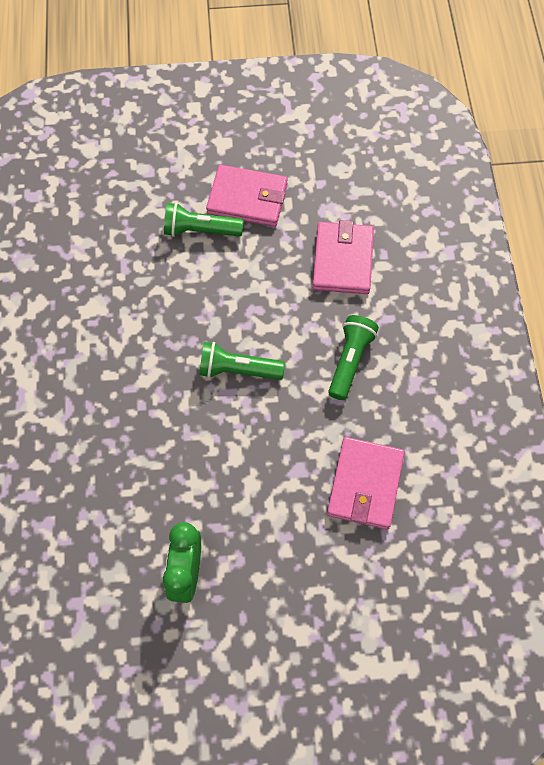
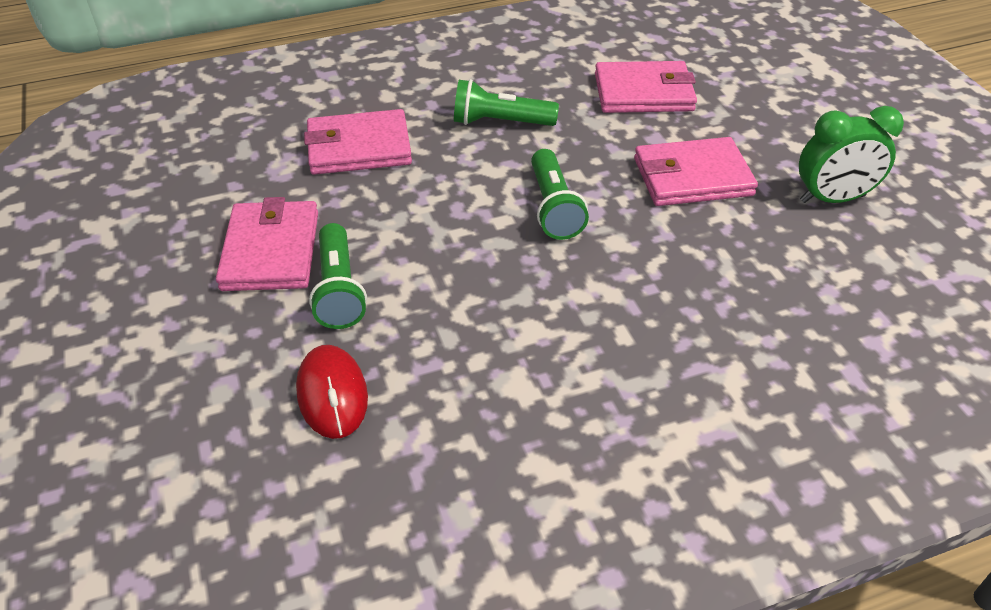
camera: 105 degrees left, 20 degrees down
none -> red mouse [296,345,368,439]
none -> pink wallet [634,137,758,206]

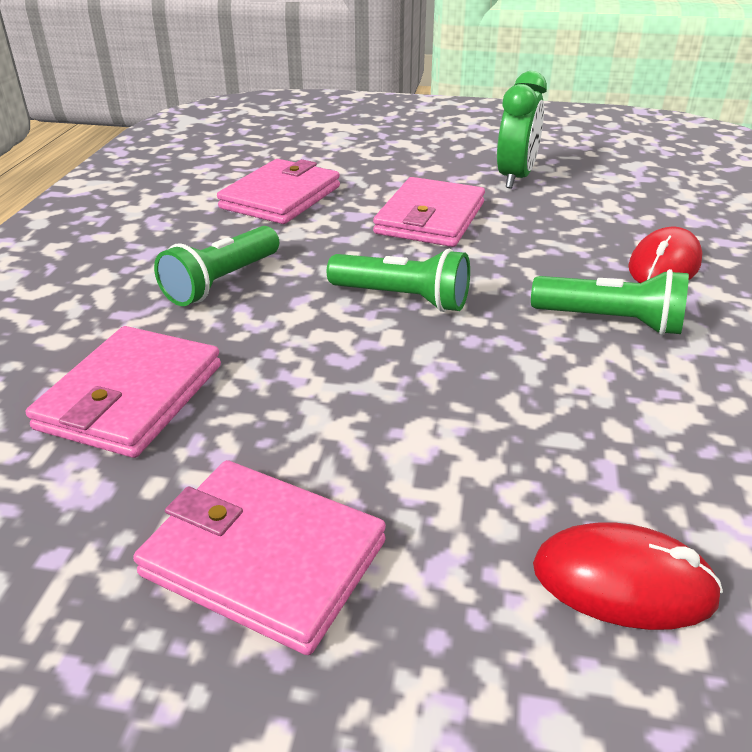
camera: 60 degrees left, 10 degrees down
green flashlight [309,223,367,329] -> green flashlight moved to [531,269,689,335]
none -> red mouse [628,227,702,283]

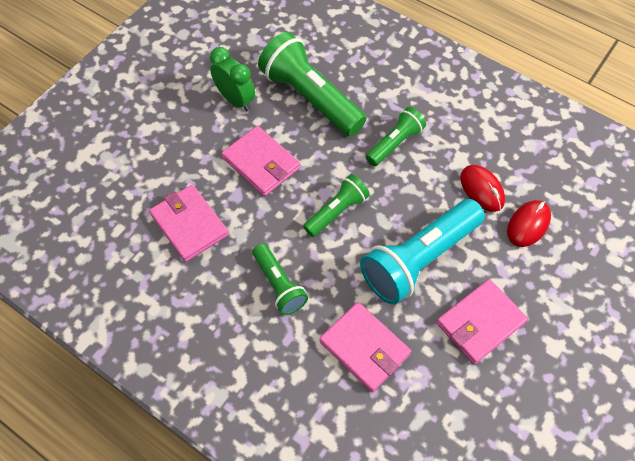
camera: 65 degrees left, 25 degrees up
red mouse [628,227,702,283] -> red mouse moved to [460,165,505,212]
none -> green flashlight [258,32,366,136]
none -> turquoise flashlight [360,199,485,305]

